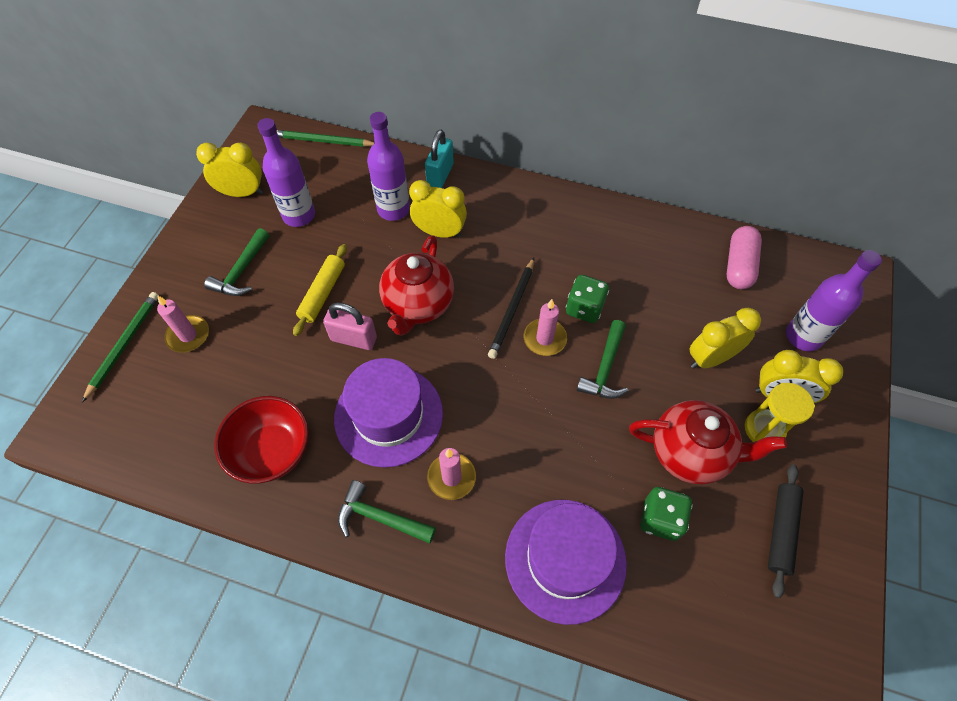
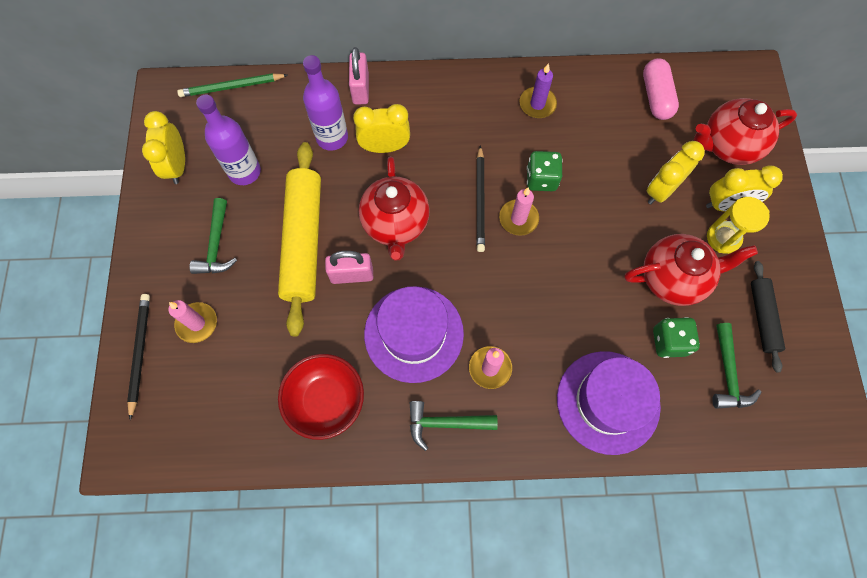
camera: 20 degrees left, 10 degrees up
green pencil [82,292,159,402] -> black pencil [127,294,150,420]
yellow clock [196,143,263,197] -> yellow clock turned 75 degrees counterclockwise [142,111,185,184]
yellow rolling pin [293,244,347,336] -> yellow rolling pin [278,142,321,336], size x1.86
turquoise padlock [425,129,454,188] -> pink padlock [349,47,369,104]
green hammer [577,320,629,399] -> green hammer moved to [712,323,761,409]
purple bottle [786,250,882,351] -> red teapot [694,98,797,165]
none -> purple candle [520,63,557,118]

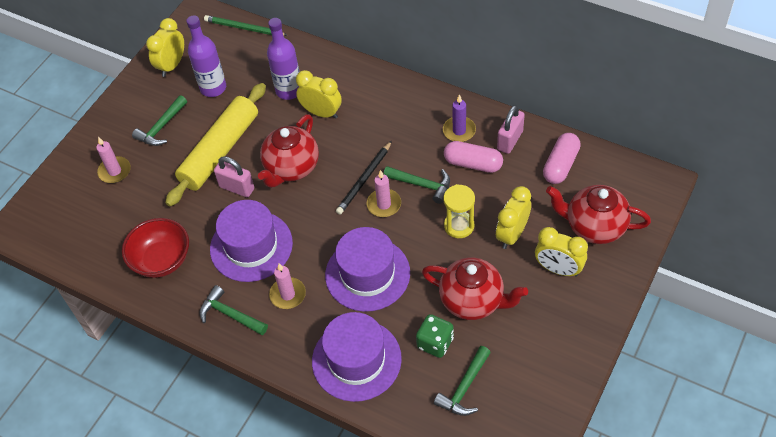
camera: 35 degrees right, 15 degrees down
black pencil [127,294,150,420] -> none
pink padlock [349,47,369,104] -> pink padlock moved to [497,105,525,154]
green dice [527,151,563,191] -> green hammer [383,166,450,204]
yellow clock [647,141,705,204] -> yellow clock turned 45 degrees counterclockwise [496,186,531,249]
yellow hourglass [707,197,770,254] -> yellow hourglass moved to [444,184,475,238]
black rolling pin [751,261,785,373] -> none
none -> purple hat [325,227,410,312]
none -> pink capsule [444,141,503,173]

